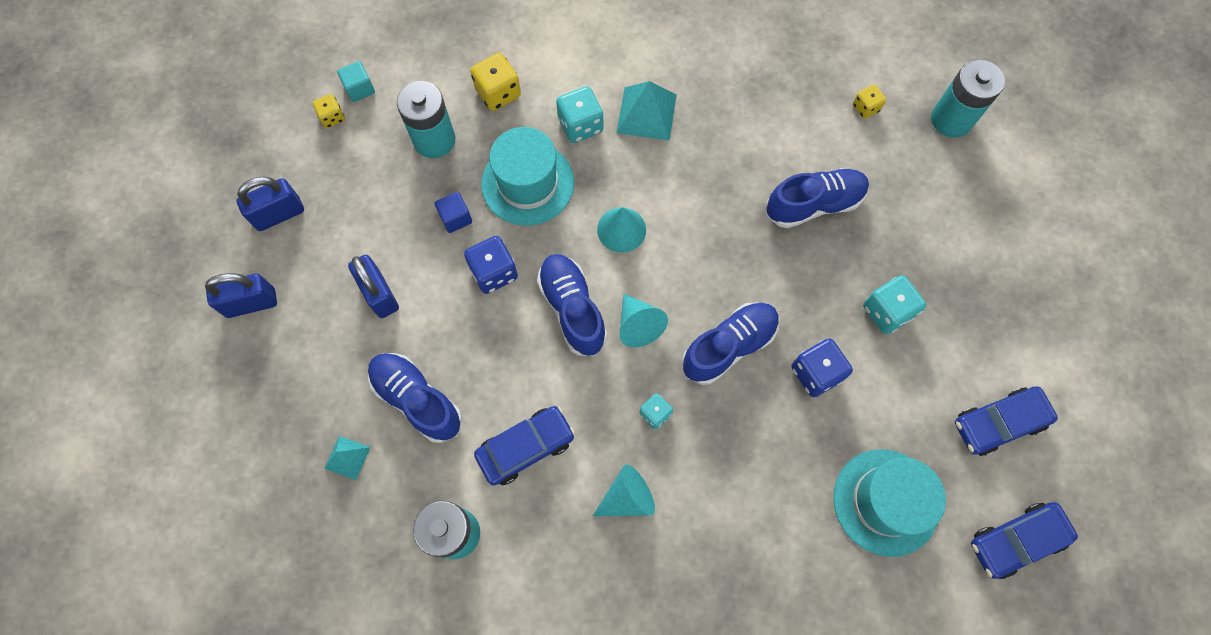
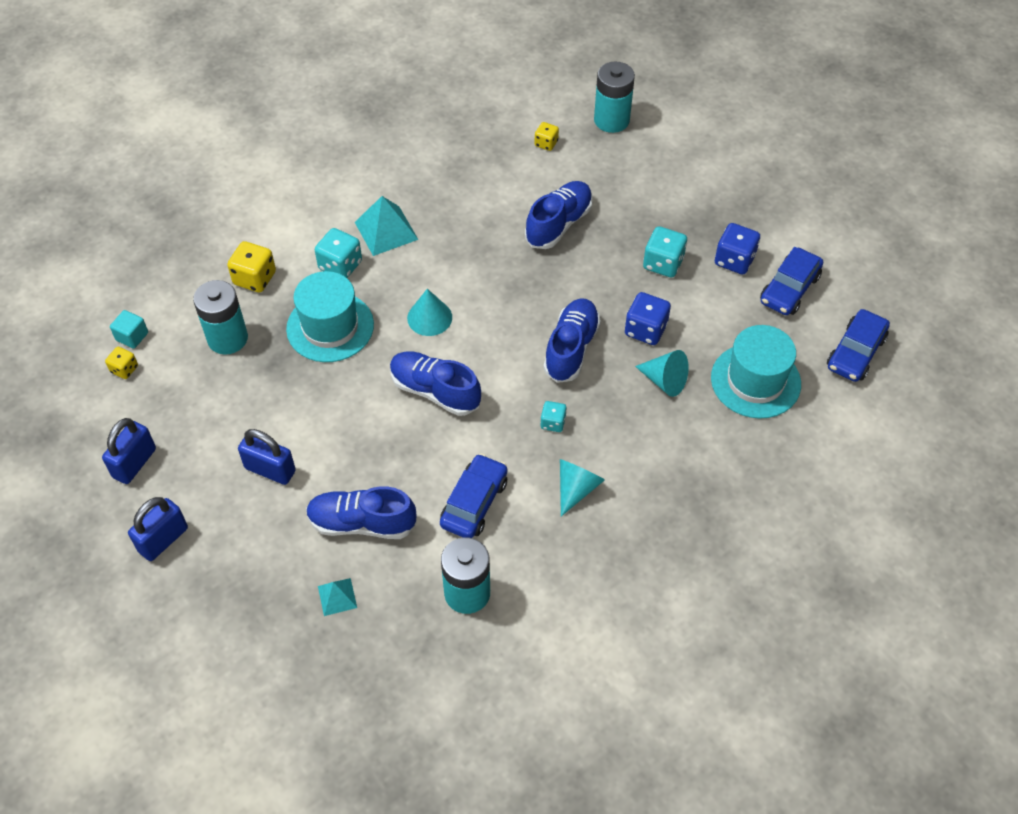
camera: 35 degrees left, 15 degrees down
blue cube [435,192,472,233] -> none
blue dice [464,236,518,294] -> blue dice moved to [715,223,760,274]
turquoise cone [619,293,668,348] -> turquoise cone moved to [635,350,689,397]

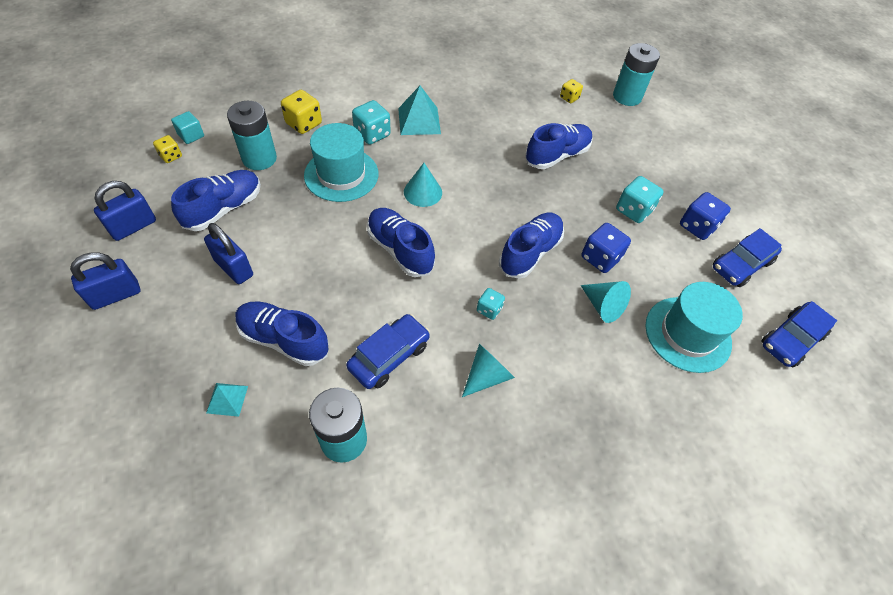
camera: 15 degrees right, 0 degrees up
none -> blue shoe [171,170,261,231]

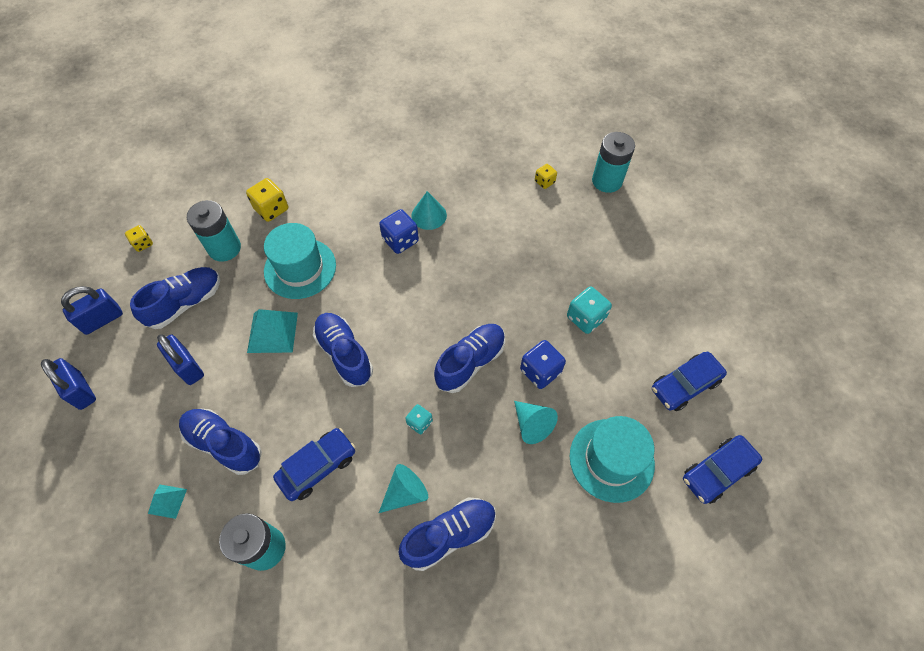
camera: 10 degrees right, 5 degrees up
blue padlock [70,252,140,310] -> blue padlock turned 75 degrees clockwise [41,358,96,410]
turquoise cube [171,111,204,144] -> none
turquoise dice [352,100,391,145] -> none
turquoise pyramid [398,86,441,135] -> turquoise pyramid moved to [247,309,298,353]
turquoise cone [404,163,442,207] -> turquoise cone moved to [411,191,447,230]
blue shoe [525,123,593,169] -> blue shoe moved to [398,497,496,571]
blue dice [680,192,731,240] -> blue dice moved to [379,209,419,254]

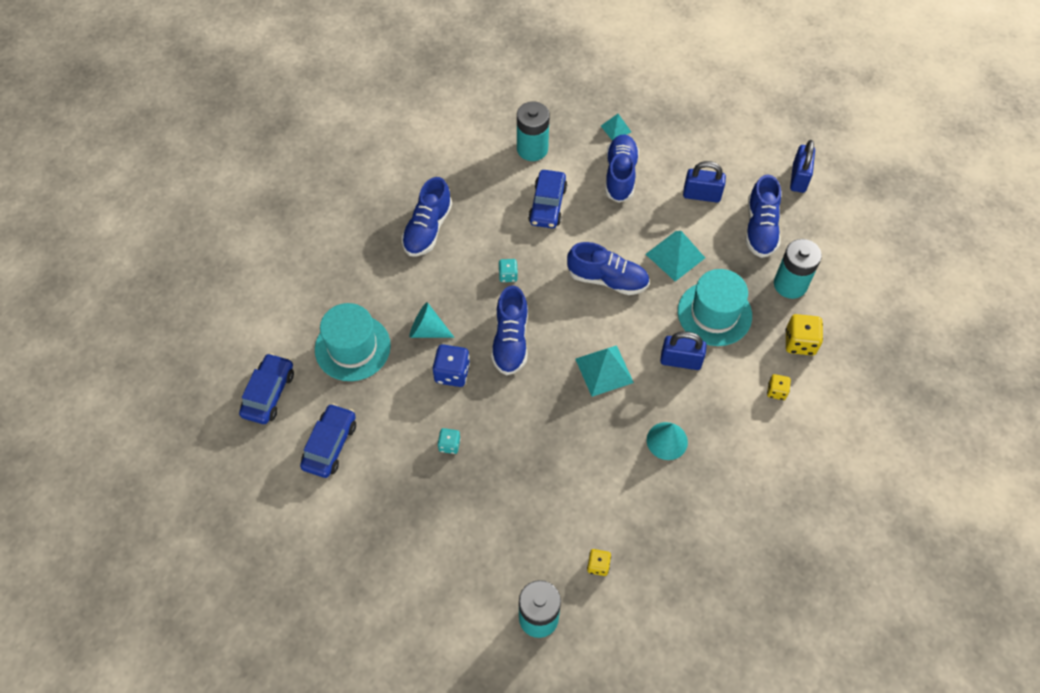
camera: 140 degrees right, 0 degrees up
blue padlock [41,358,96,410] -> blue padlock moved to [660,331,707,370]
yellow dice [125,225,153,252] -> yellow dice moved to [767,374,791,400]
blue shoe [179,409,262,475] -> blue shoe turned 75 degrees counterclockwise [605,134,639,203]
blue dice [379,209,419,254] -> none
turquoise cone [379,464,428,513] -> none
turquoise dice [567,287,612,334] -> turquoise dice [438,428,461,454], size x0.60
none -> turquoise pyramid [575,345,634,397]

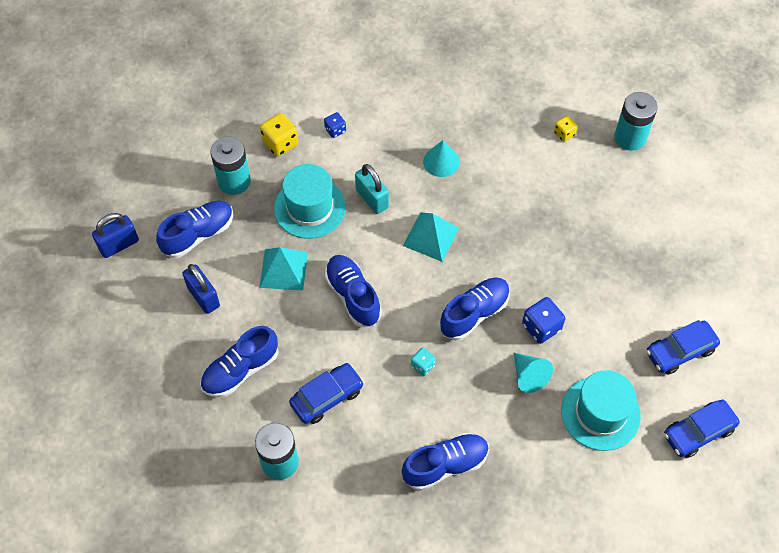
camera: 135 degrees left, 0 degrees up
turquoise dice [438,428,461,454] -> none
turquoise pyramid [601,114,631,141] -> none
blue padlock [660,331,707,370] -> turquoise padlock [355,164,389,214]
yellow dice [767,374,791,400] -> blue dice [324,112,346,138]

